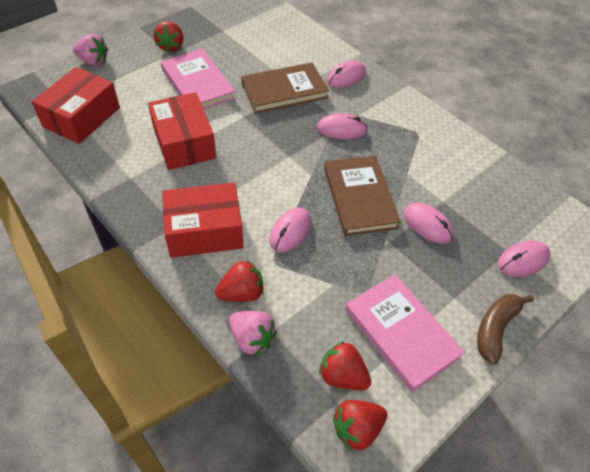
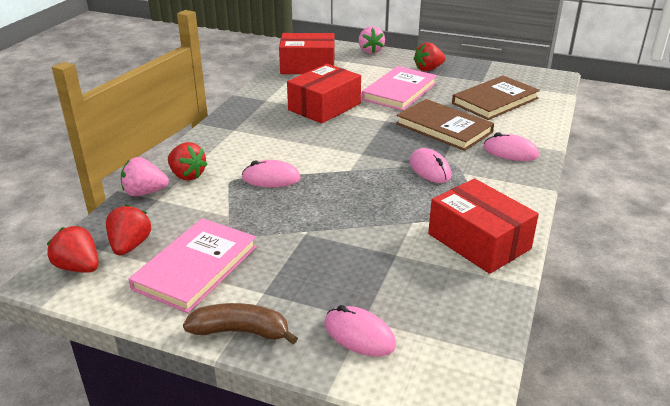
camera: 65 degrees right, 20 degrees down
red box [162,182,243,258] -> red box moved to [428,178,539,274]
pink strawberry [229,311,277,356] -> pink strawberry turned 75 degrees clockwise [121,157,169,196]
brown book [324,156,401,236] -> brown book moved to [452,76,540,120]
pink mouse [404,203,454,244] -> none

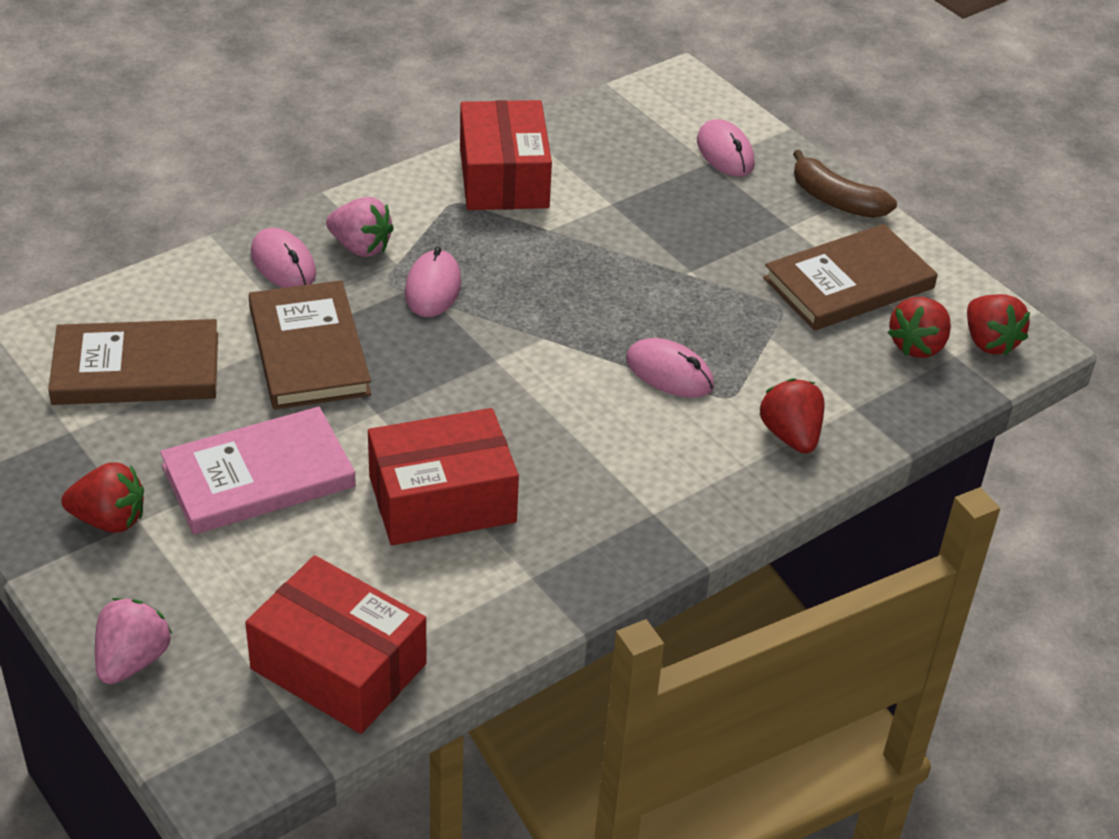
camera: 150 degrees left, 10 degrees up
pink strawberry [121,157,169,196] -> pink strawberry moved to [326,197,394,257]
pink book [129,218,257,313] -> brown book [763,224,938,331]

